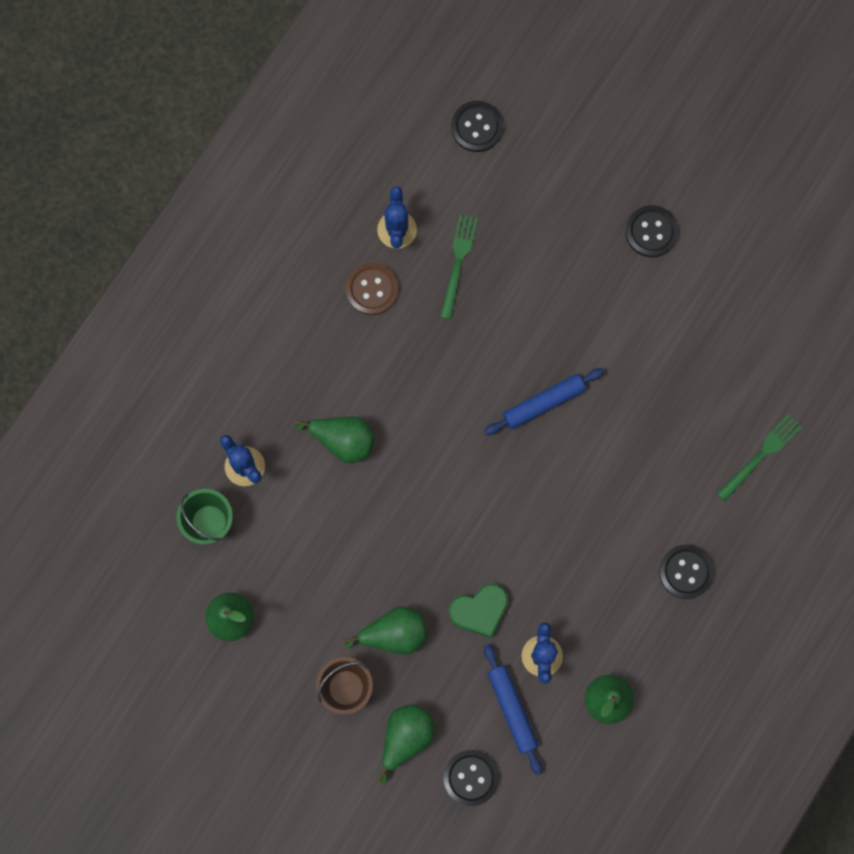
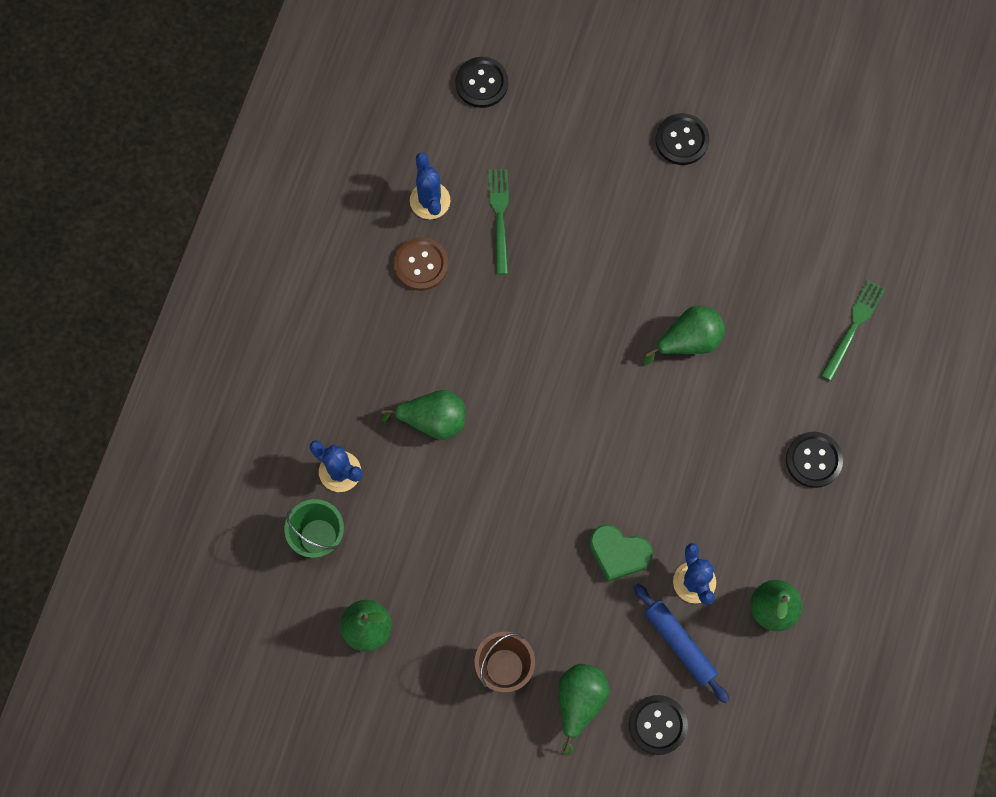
camera: 15 degrees left, 5 degrees down
green pear [344,606,426,655] -> green pear moved to [644,306,725,365]
green heart [449,584,508,638] -> green heart turned 60 degrees clockwise [589,524,653,582]
blue rolling pin [484,368,604,435] -> none

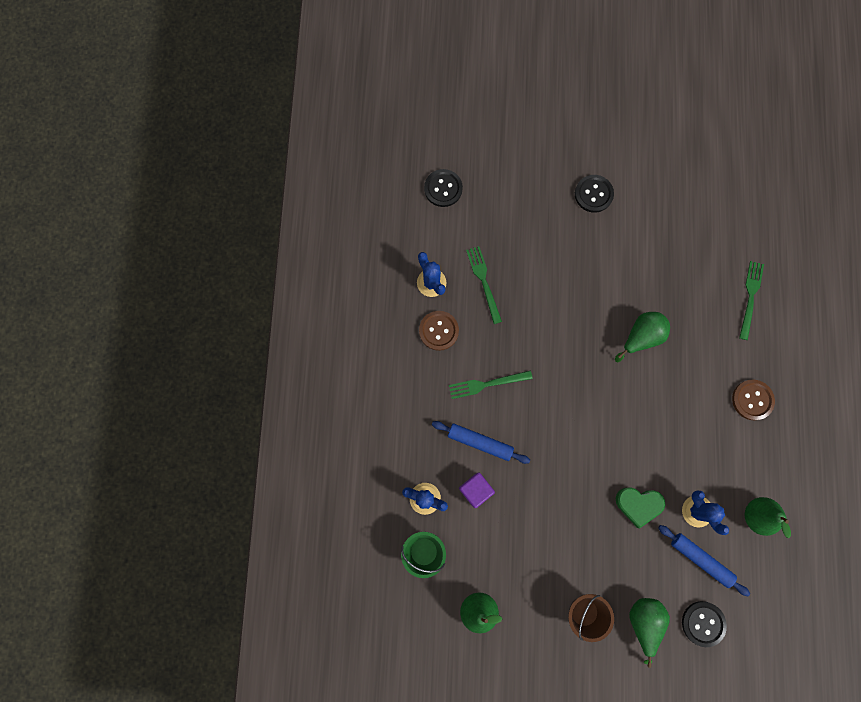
camera: 15 degrees left, 5 degrees up
green pear [381,390,466,440] -> blue rolling pin [432,421,530,464]
black button [786,432,843,488] -> brown button [732,380,775,420]
none -> green fork [449,370,533,399]
none -> purple cube [459,472,495,508]

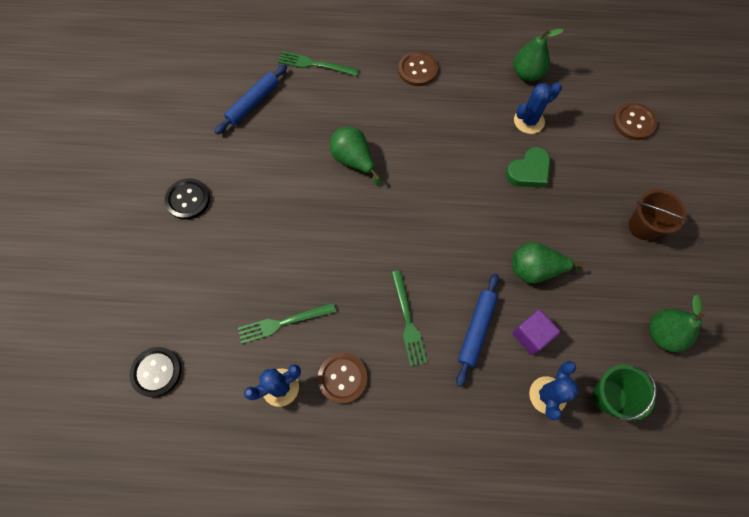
camera: 90 degrees left, 10 degrees down
green heart [616,488,665,528] -> green heart turned 45 degrees clockwise [506,147,550,188]
green pear [629,598,670,668] -> green pear moved to [512,242,584,283]
blue rolling pin [658,525,750,596] -> blue rolling pin moved to [215,64,287,135]
black button [682,601,727,647] -> brown button [613,103,657,140]

